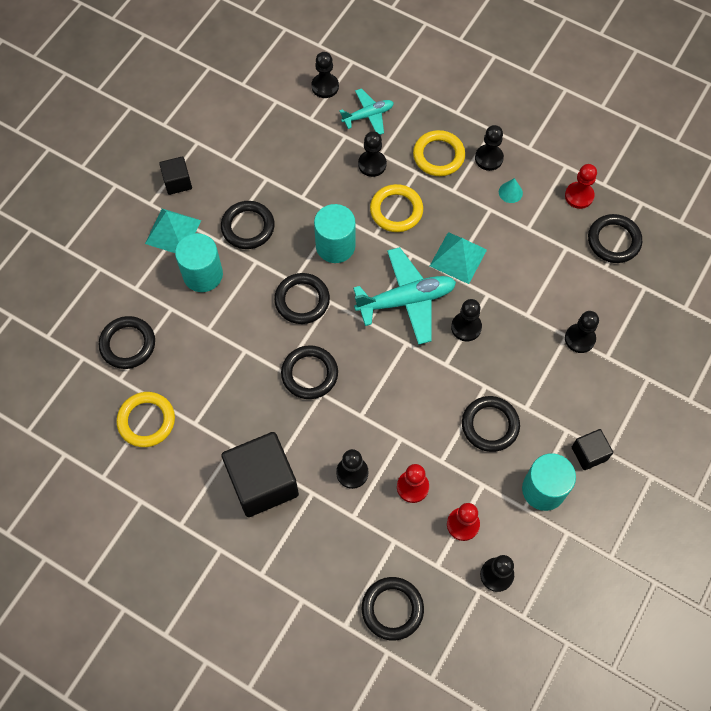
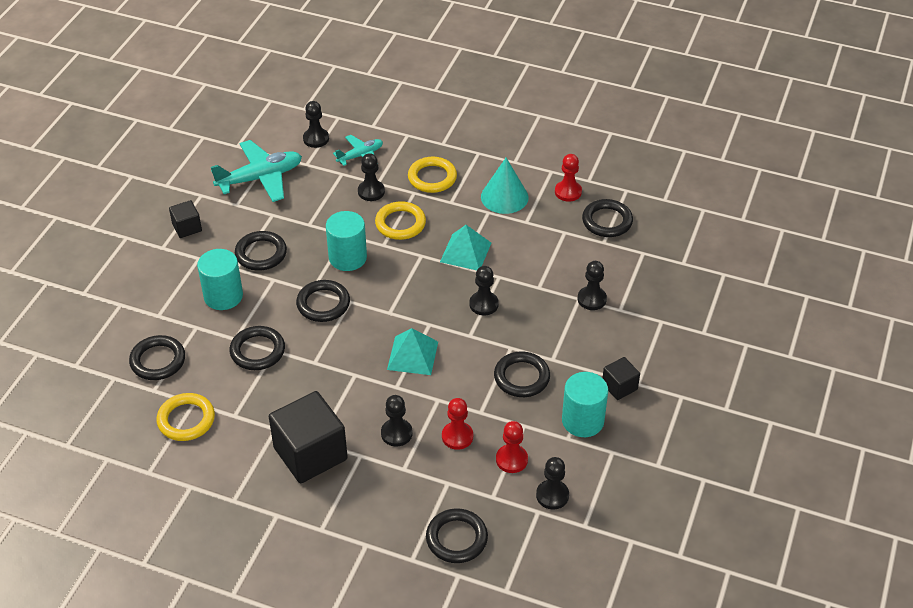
camera: 10 degrees left, 20 degrees down
turquoise pyramid [145,209,201,253] -> turquoise pyramid moved to [387,328,438,375]
black ring [281,345,338,399] -> black ring moved to [229,326,285,370]
turquoise plane [353,247,456,345] -> turquoise plane moved to [211,140,302,202]
black pawn [475,125,504,171] -> none
turquoise cone [499,178,523,203] -> turquoise cone [481,158,528,214], size x2.09

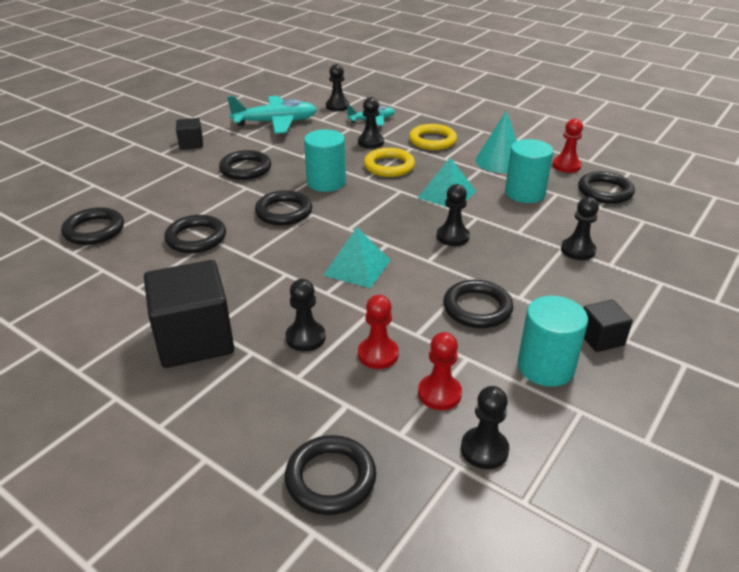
camera: 15 degrees right, 10 degrees down
yellow ring [157,393,215,441] -> none
turquoise cylinder [197,249,243,310] -> turquoise cylinder moved to [505,139,553,203]

